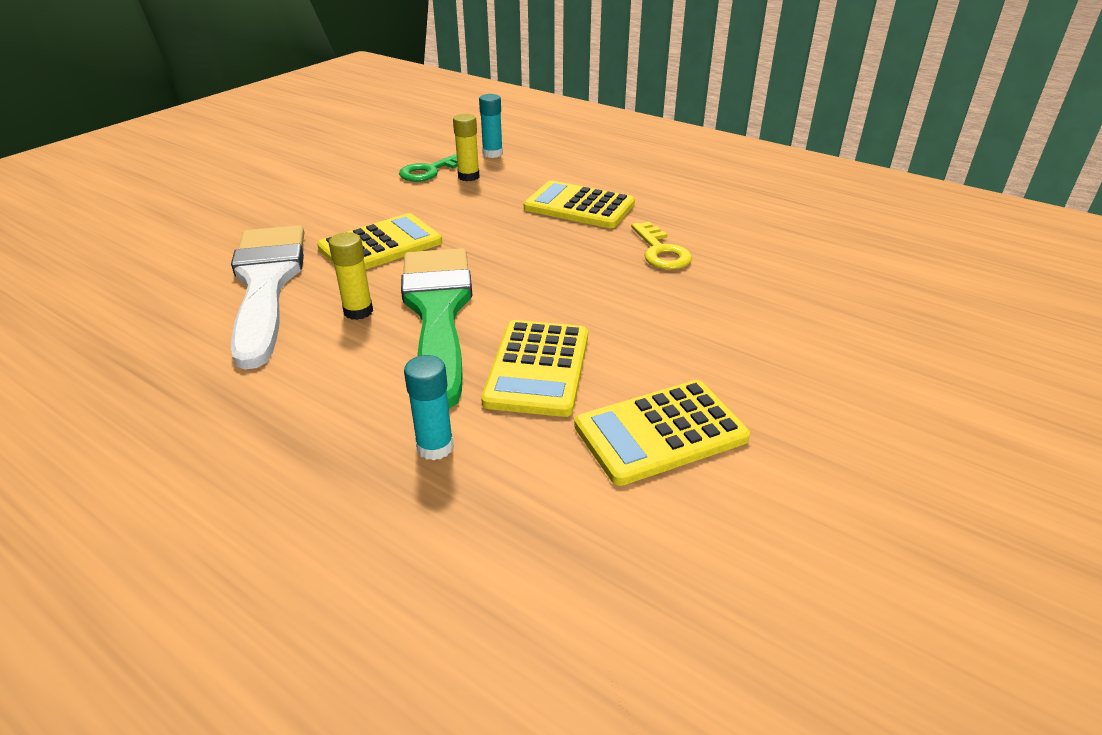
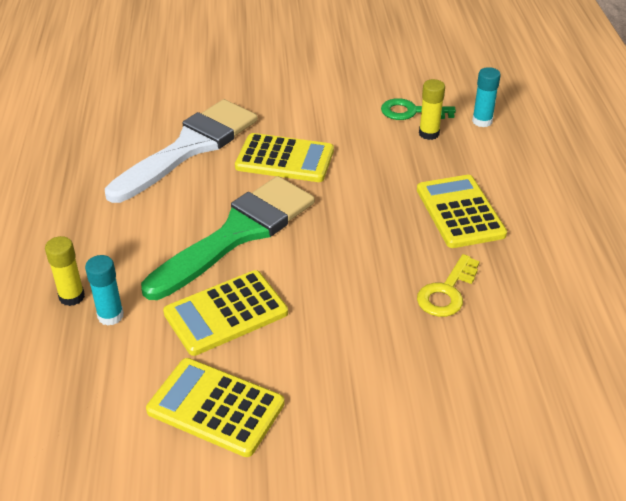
camera: 50 degrees right, 5 degrees up
yellow glue stick [329,232,373,320] -> yellow glue stick moved to [45,236,85,306]

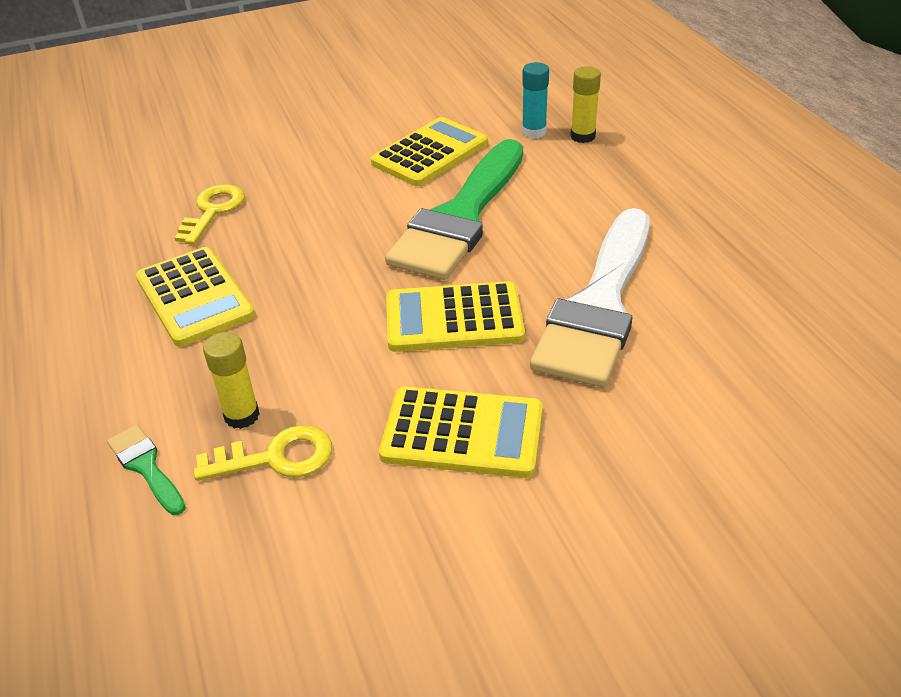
camera: 165 degrees right, 0 degrees up
yellow calculator [146,358,285,457] -> yellow calculator moved to [379,386,543,478]
green key [381,98,456,120] -> yellow key [194,425,332,481]
turquoise glue stick [472,67,501,127] -> green brush [107,425,186,515]

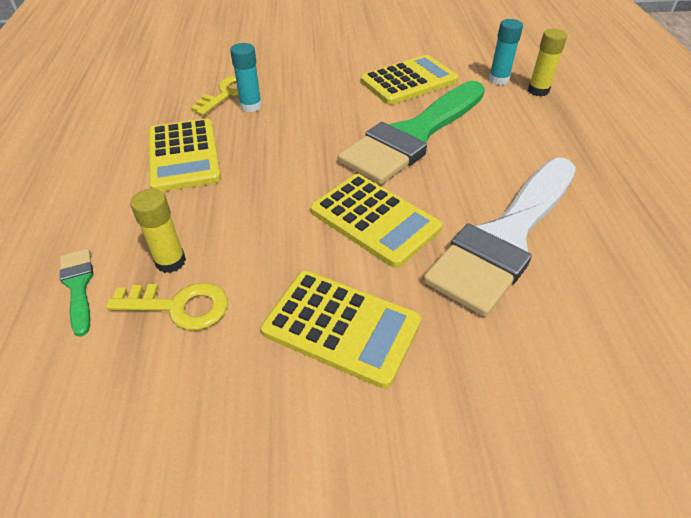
camera: 15 degrees right, 5 degrees up
yellow calculator [386,281,525,352] -> yellow calculator turned 150 degrees counterclockwise [310,174,442,268]
none -> turquoise glue stick [230,43,262,112]

